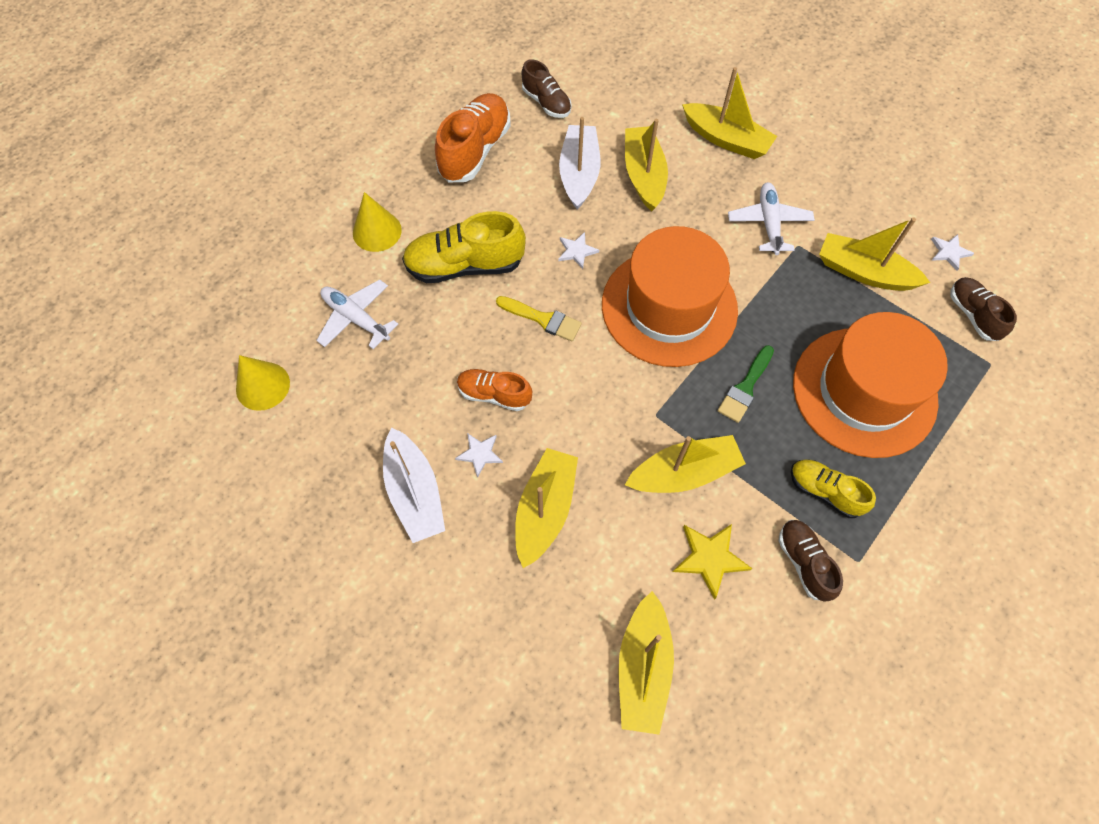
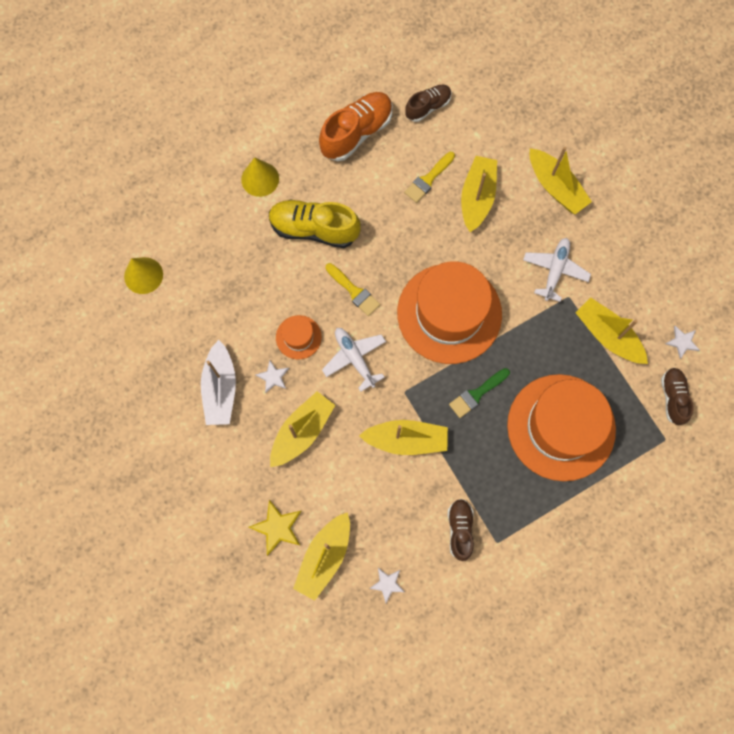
camera: 20 degrees right, 10 degrees up
white plane [316,280,398,349] -> white plane moved to [322,328,386,392]
orange shoe [457,369,532,411] -> orange hat [276,315,322,359]
brown shoe [522,59,572,118] -> brown shoe turned 105 degrees counterclockwise [405,85,452,122]
white star [558,232,599,269] -> white star moved to [369,568,405,603]
white boat [559,117,600,210] -> yellow brush [404,152,455,203]
yellow star [673,524,752,600] -> yellow star moved to [249,500,301,556]
yellow shoe [791,459,876,518] -> none

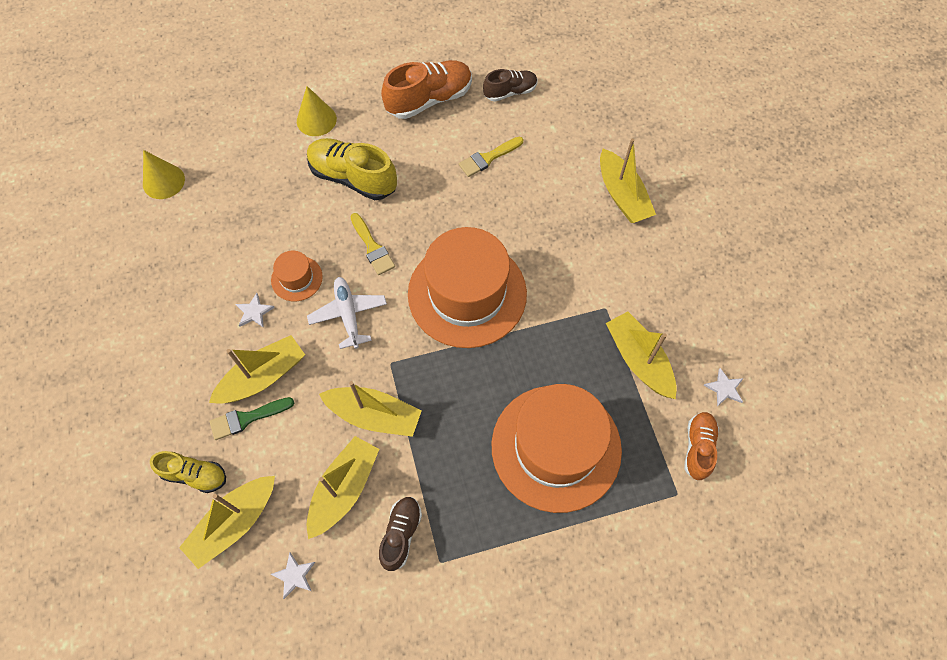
camera: 15 degrees right, 10 degrees down
white boat [201,340,236,425] -> none
yellow star [249,500,301,556] -> yellow shoe [150,451,226,493]
green brush [449,368,510,418] -> green brush moved to [210,397,294,440]
yellow boat [461,156,497,232] -> yellow boat moved to [307,436,379,539]
white plane [523,238,591,302] -> none
brown shoe [661,368,693,425] -> orange shoe [684,412,719,480]

